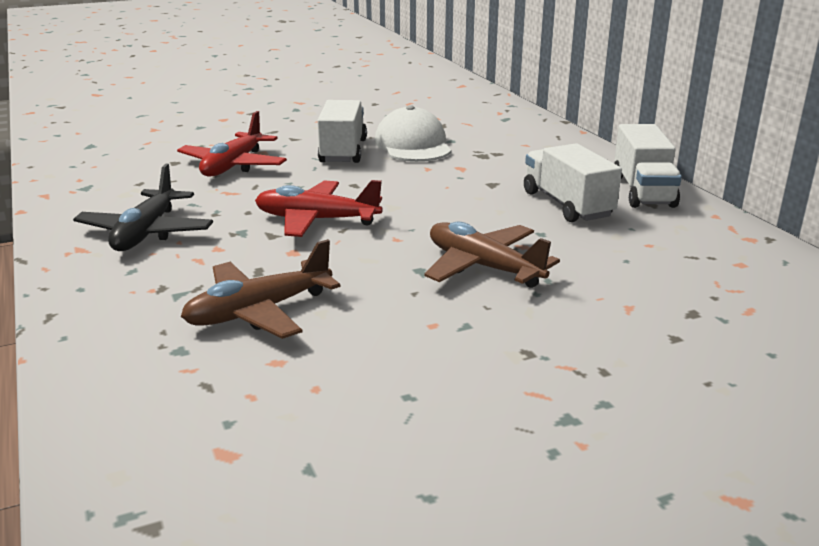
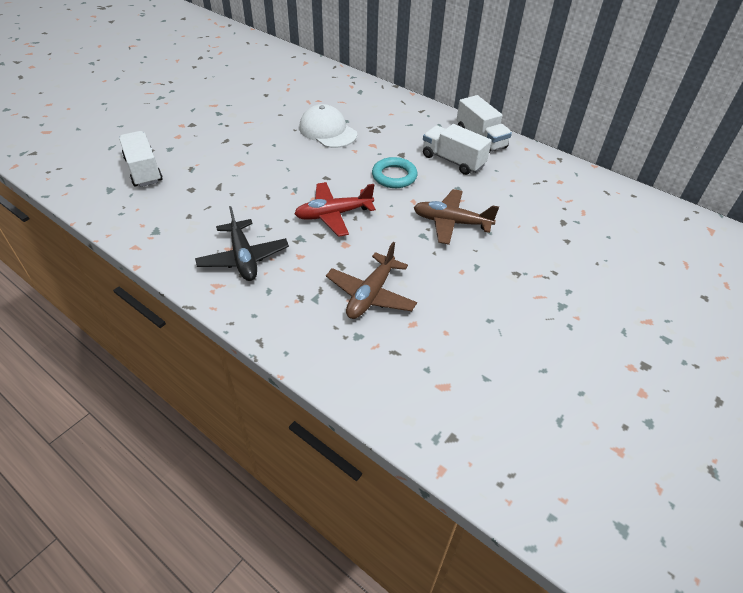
camera: 30 degrees left, 20 degrees up
red plane [177,111,287,177] -> none
white truck [318,100,367,163] -> white truck moved to [119,131,163,187]
none -> turquoise ring [372,157,418,188]

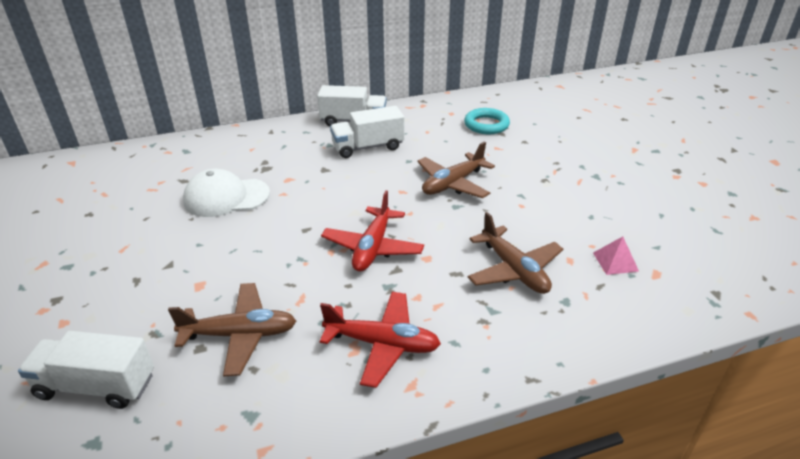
camera: 55 degrees left, 10 degrees down
black plane [195,206,289,281] -> red plane [319,292,441,388]
turquoise ring [372,157,418,188] -> turquoise ring moved to [464,108,510,134]
none -> brown plane [168,283,296,376]
none -> pink pyramid [593,237,639,275]

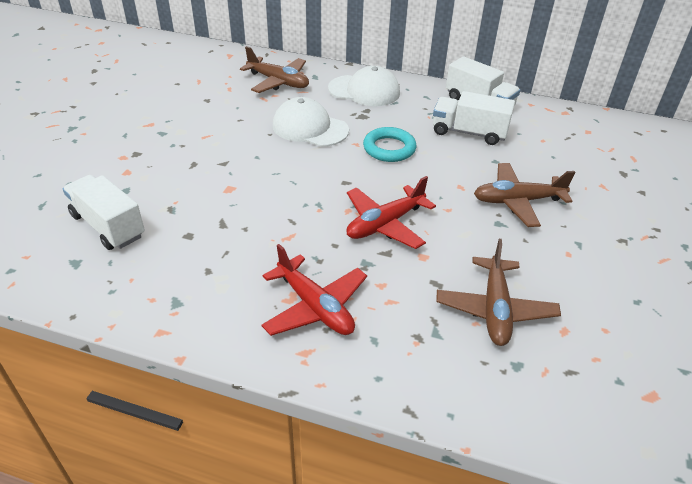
camera: 35 degrees right, 5 degrees up
brown plane [168,283,296,376] -> brown plane moved to [240,46,309,93]
turquoise ring [464,108,510,134] -> turquoise ring moved to [363,127,416,162]
pink pyramid [593,237,639,275] -> none
none -> white cap [328,66,400,106]

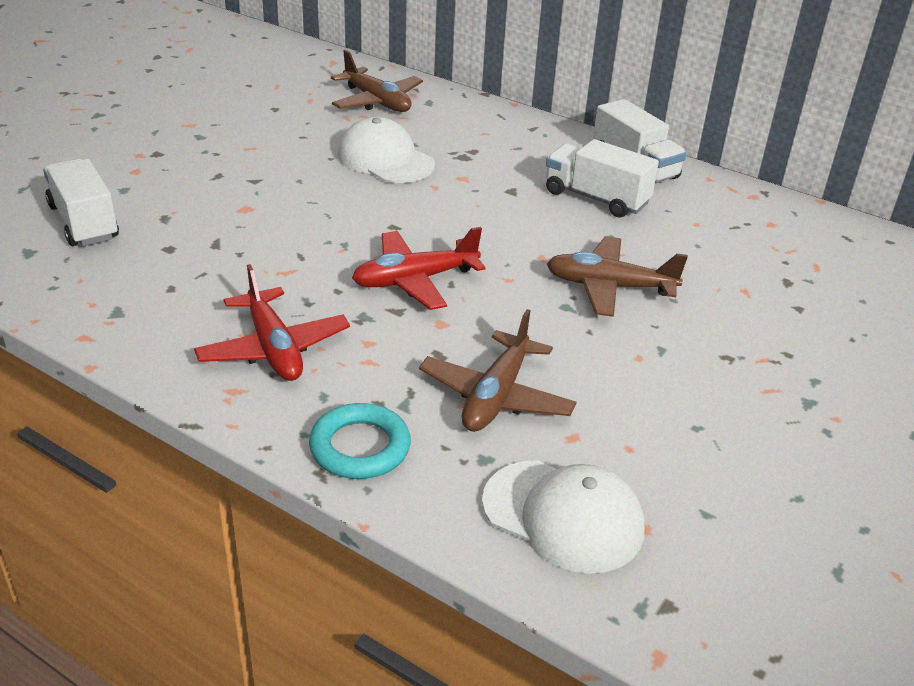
camera: 15 degrees right, 5 degrees down
white cap [328,66,400,106] -> white cap moved to [482,461,644,574]
turquoise ring [363,127,416,162] -> turquoise ring moved to [309,403,411,479]

